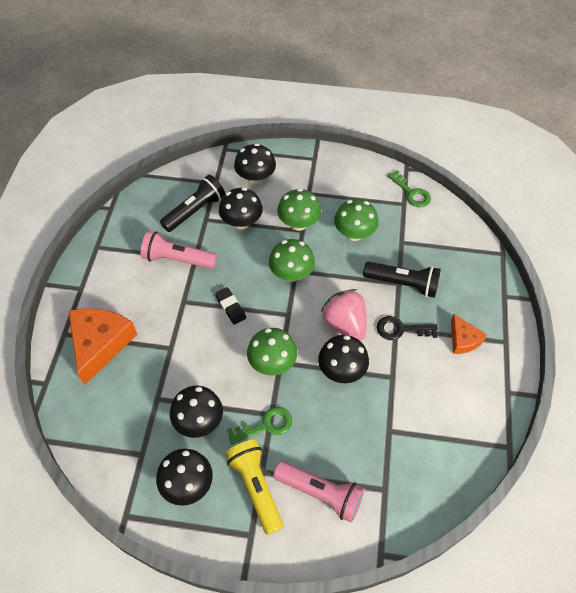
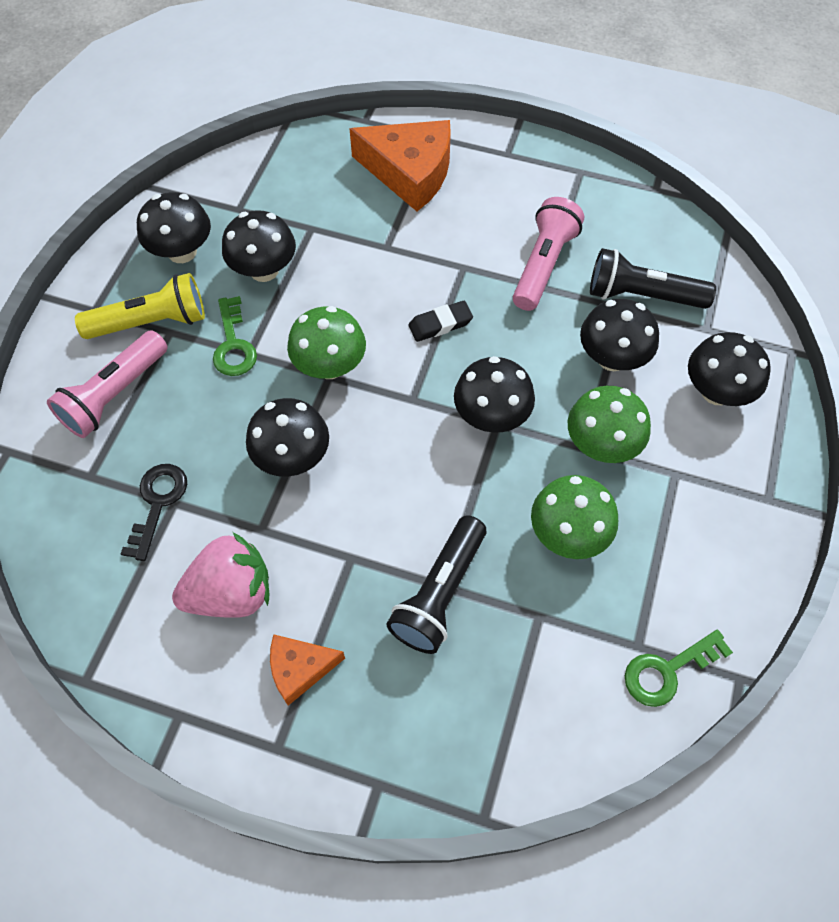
camera: 100 degrees right, 5 degrees up
black flashlight [160,175,225,232] -> black flashlight turned 135 degrees clockwise [590,248,716,309]
green mushroom [269,239,315,282] -> black mushroom [454,356,535,433]
pink strawberry [320,289,367,341] -> pink strawberry moved to [172,532,269,618]
black key [377,316,438,340] -> black key moved to [121,464,187,561]

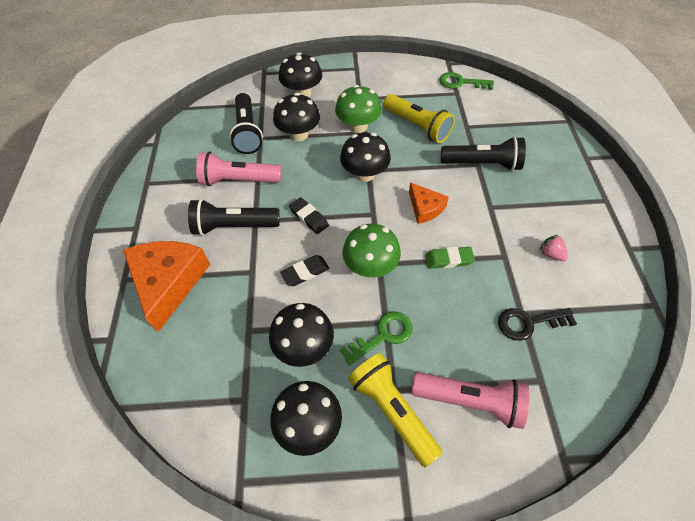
camera: 110 degrees left, 5 degrees down
pink strawberry [172,532,269,618] -> pink strawberry [540,235,568,261], size x0.45
black mushroom [246,398,329,477] -> green eraser [425,247,475,269]
orange cheese [270,634,345,706] -> orange cheese moved to [409,182,449,224]
green mushroom [531,475,618,559] -> yellow flashlight [383,94,455,143]
green key [625,630,733,707] -> green key turned 150 degrees clockwise [439,72,494,90]
none -> black flashlight [188,199,280,236]
none -> black eraser [280,255,330,286]

